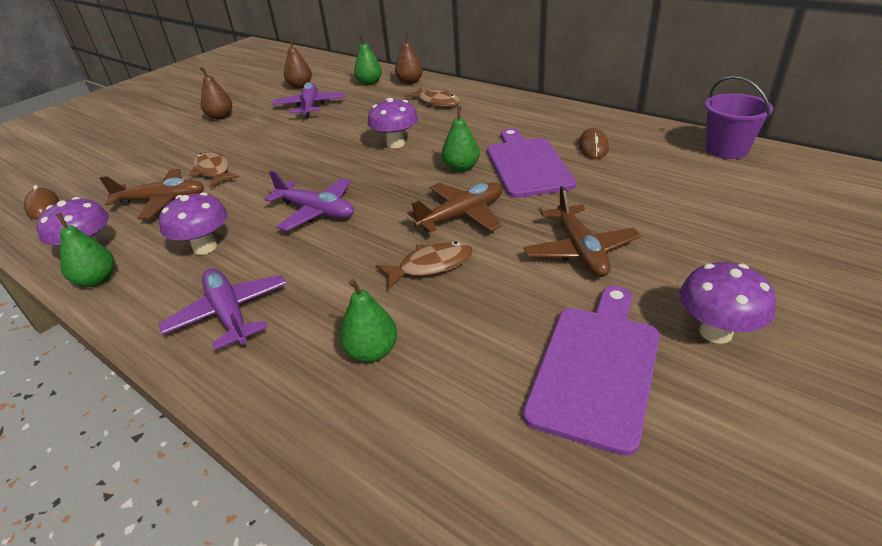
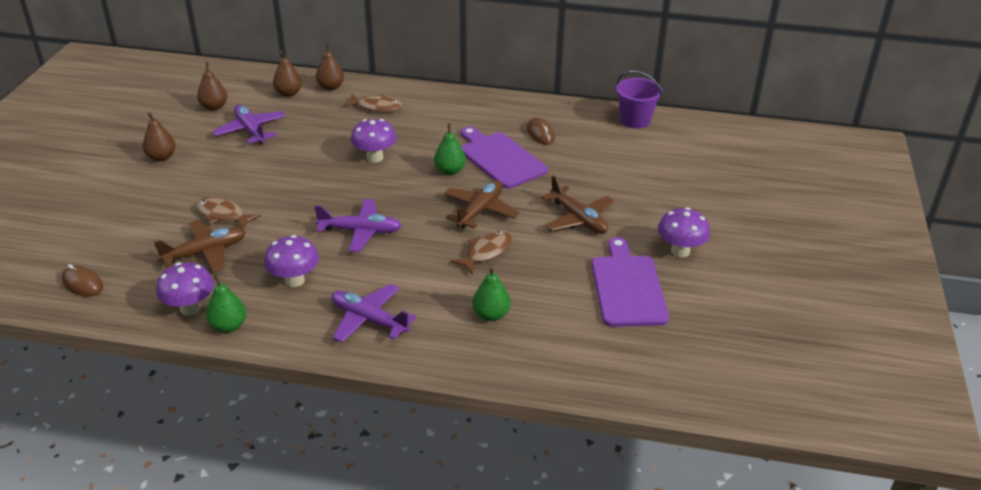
camera: 30 degrees left, 0 degrees up
green pear [354,35,382,85] -> brown pear [273,50,302,97]

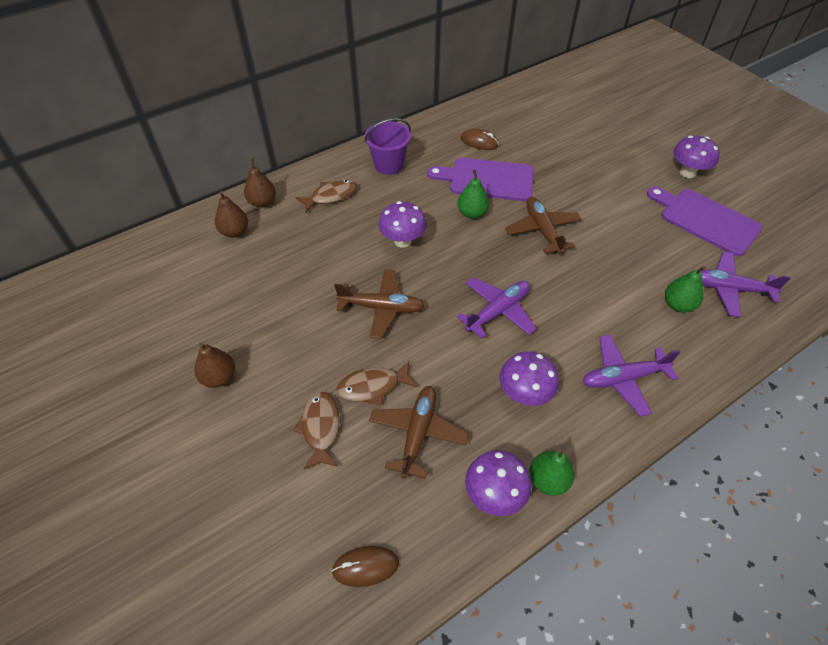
camera: 45 degrees left, 15 degrees up
brown pear [197,62,227,111] -> none
purple plane [213,104,286,145] -> purple plane moved to [700,251,791,317]
brown fish [450,231,512,275] -> brown fish moved to [293,392,340,470]
brown plane [541,176,614,234] -> brown plane moved to [334,269,424,339]
purple bucket [616,70,662,128] -> purple bucket moved to [365,118,411,175]

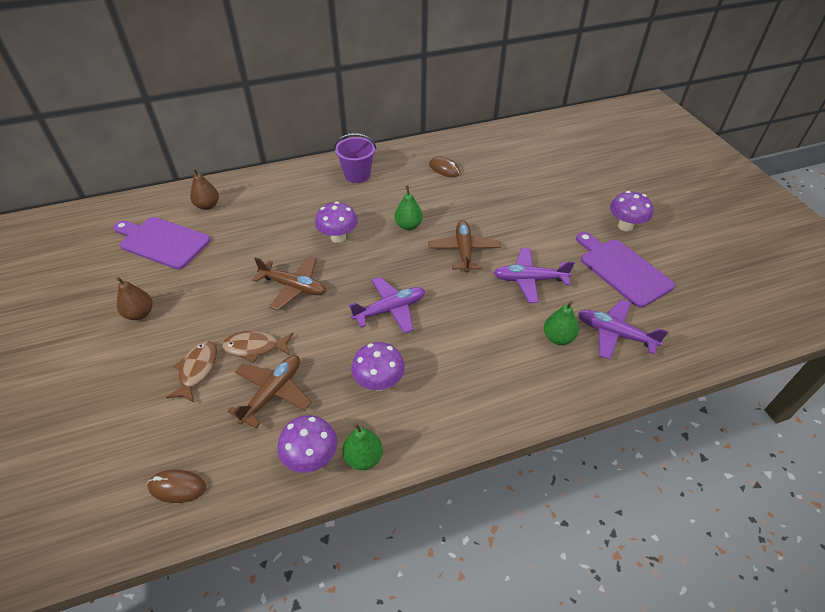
camera: 15 degrees right, 5 degrees down
brown pear [244,158,276,208] -> none
brown fish [295,179,357,213] -> none
purple cutting board [427,158,534,201] -> purple cutting board moved to [113,217,211,269]
purple plane [583,335,680,417] -> purple plane moved to [494,248,575,303]

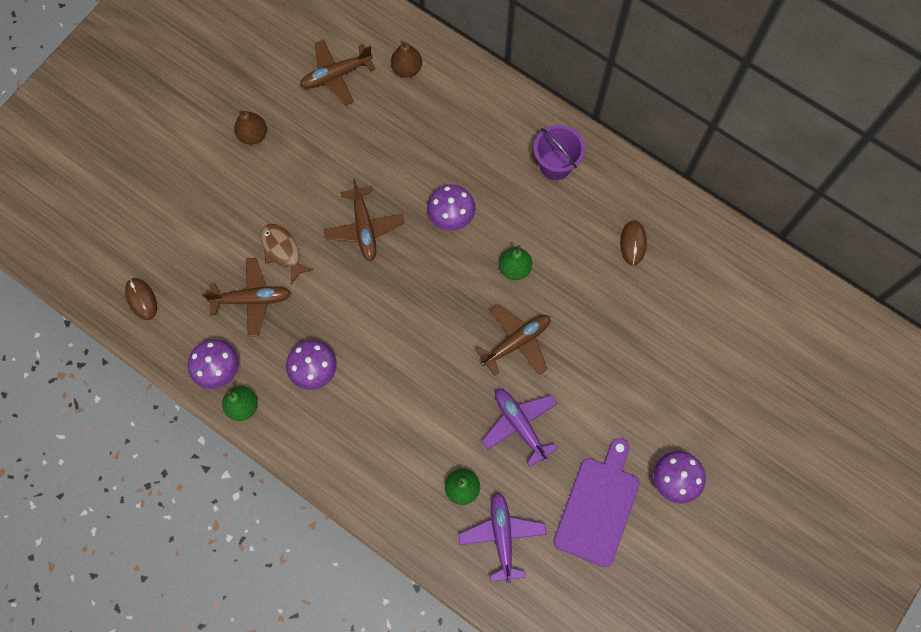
camera: 55 degrees right, 25 degrees up
purple cutting board [113,217,211,269] -> brown plane [300,39,375,105]
brown fish [166,341,217,403] -> none
purple plane [349,277,425,334] -> none

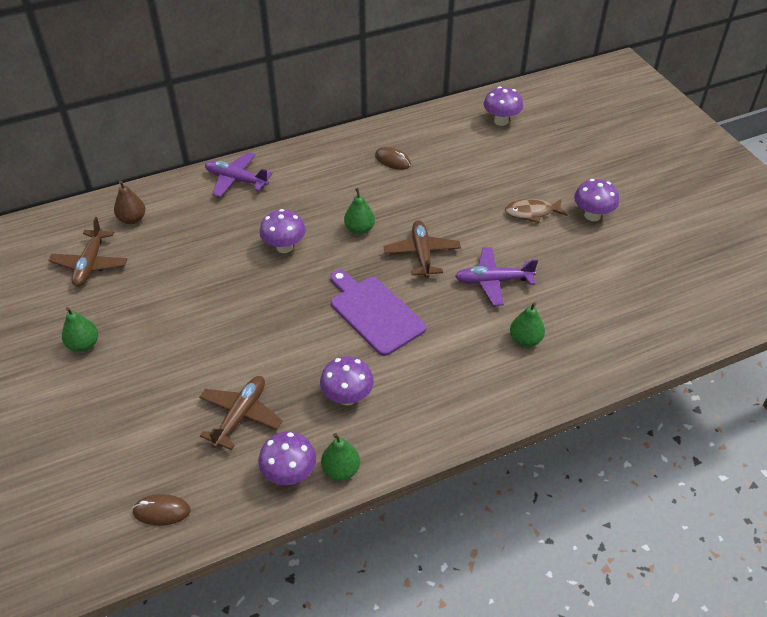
camera: 60 degrees left, 25 degrees down
brown pear [234,110,267,145] -> green pear [62,307,98,352]
brown fish [261,224,314,284] -> brown fish moved to [505,199,568,223]
brown plane [324,179,404,261] -> none
purple plane [458,492,547,583] -> purple plane moved to [205,152,272,197]
purple bucket [534,125,585,180] -> none
purple cutting board [553,438,640,567] -> purple cutting board moved to [330,270,426,356]
none -> purple mushroom [483,87,523,126]

